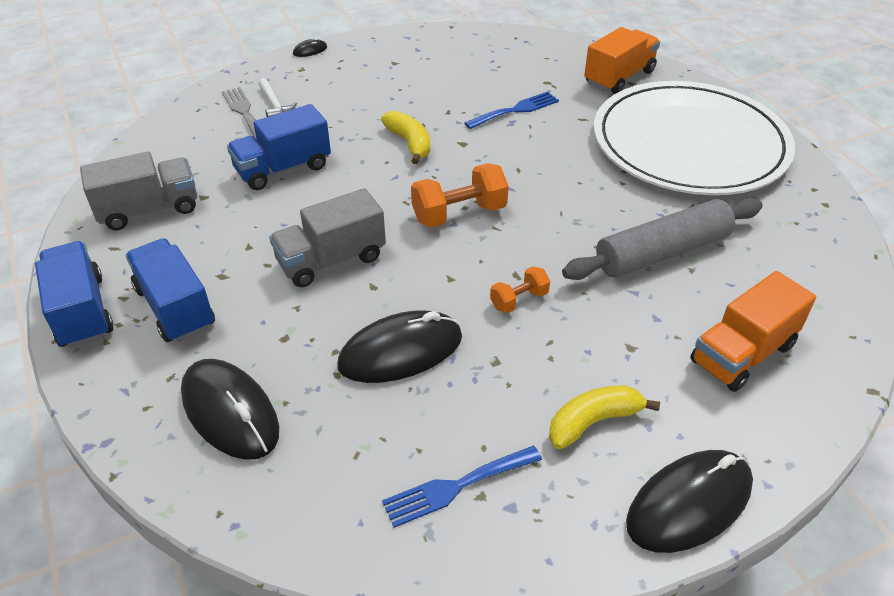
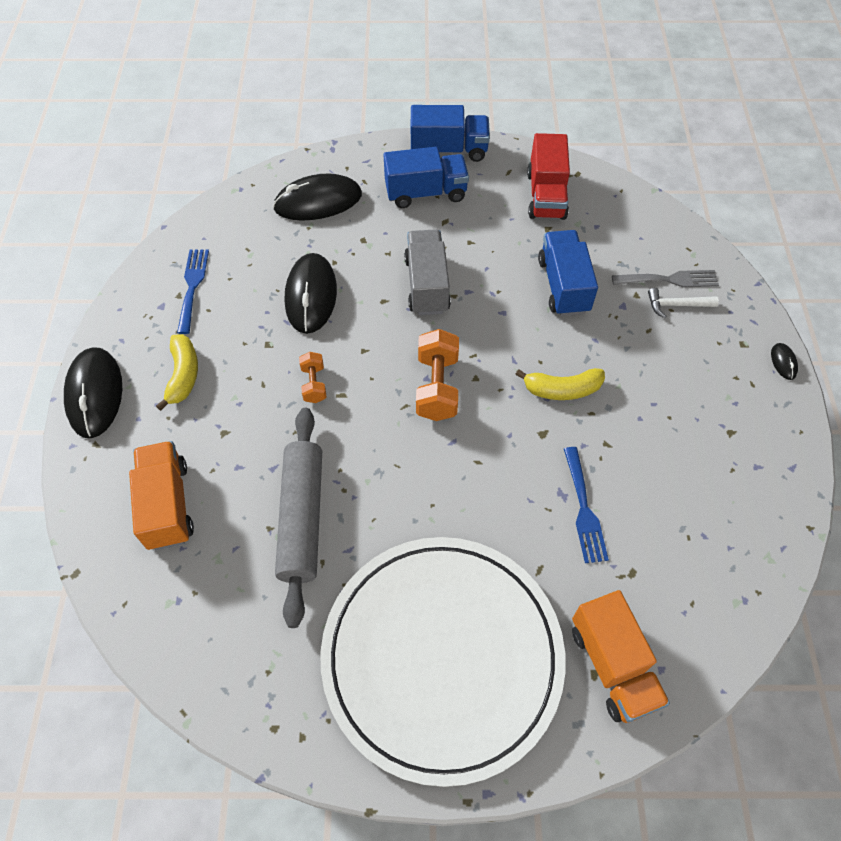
camera: 115 degrees right, 15 degrees up
grey truck [80,151,197,231] -> red truck [527,133,570,220]

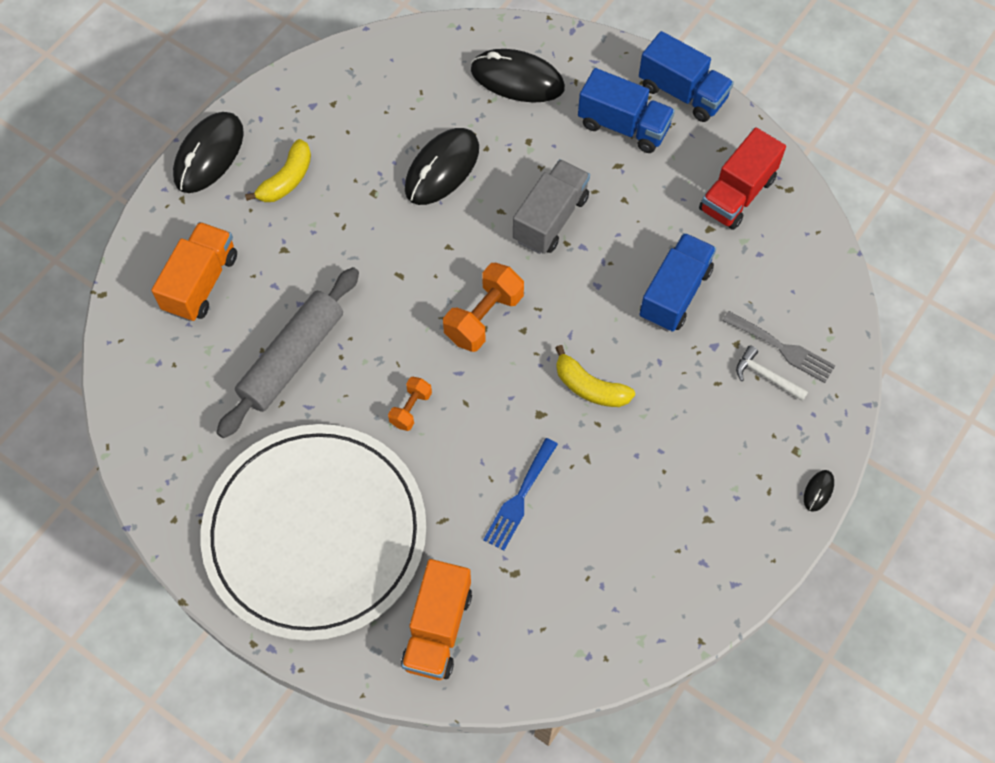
camera: 35 degrees right, 5 degrees up
blue fork [177,250,209,334] -> none
orange dumbbell [299,352,327,403] -> orange dumbbell moved to [388,377,432,431]

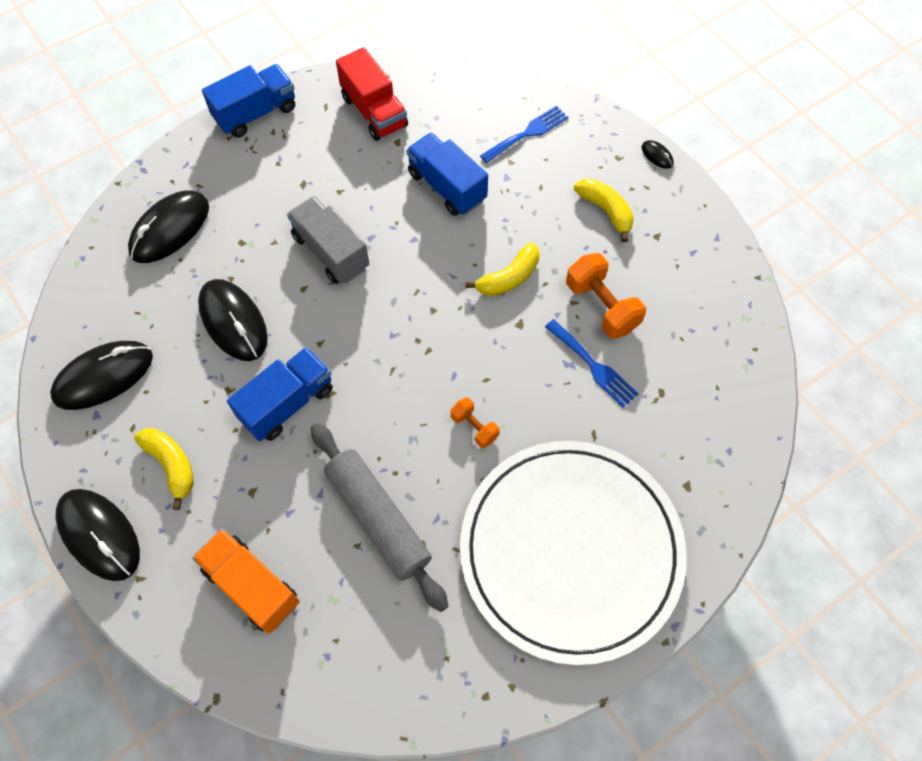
camera: 70 degrees left, 0 degrees up
orange truck [401,559,472,680] -> none
orange dumbbell [443,263,524,352] -> orange dumbbell moved to [566,253,646,339]
blue truck [578,68,675,153] -> blue truck moved to [227,347,333,441]
grey fork [722,311,836,383] -> blue fork [480,106,568,163]
white hammer [736,345,809,401] -> none
none -> black mouse [50,341,153,410]
none -> yellow banana [574,178,634,242]

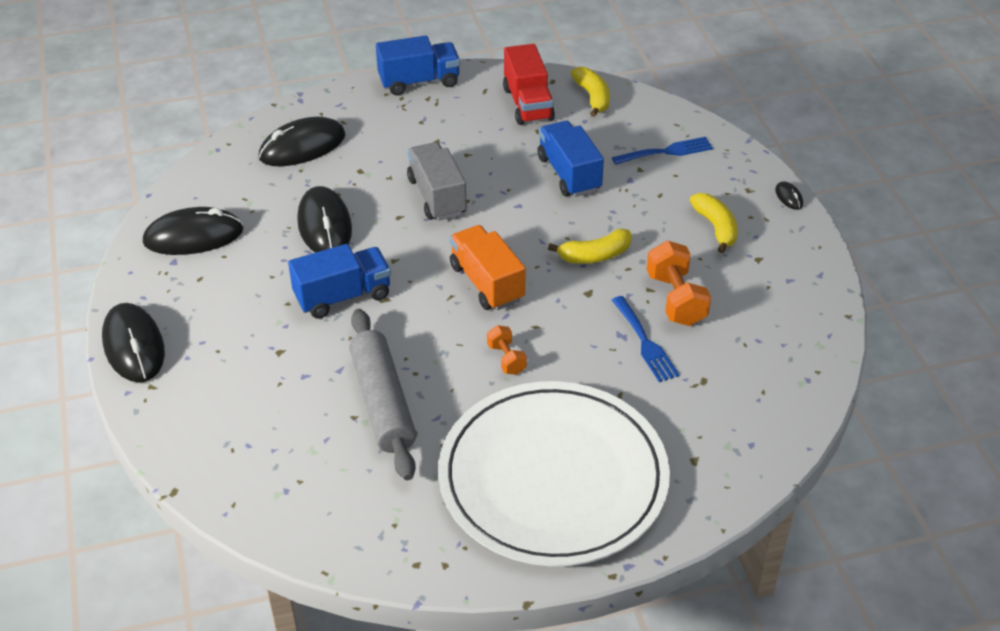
camera: 20 degrees right, 20 degrees down
yellow banana [134,428,194,510] -> yellow banana moved to [571,67,610,117]
orange truck [192,528,300,634] -> orange truck moved to [450,225,526,310]

